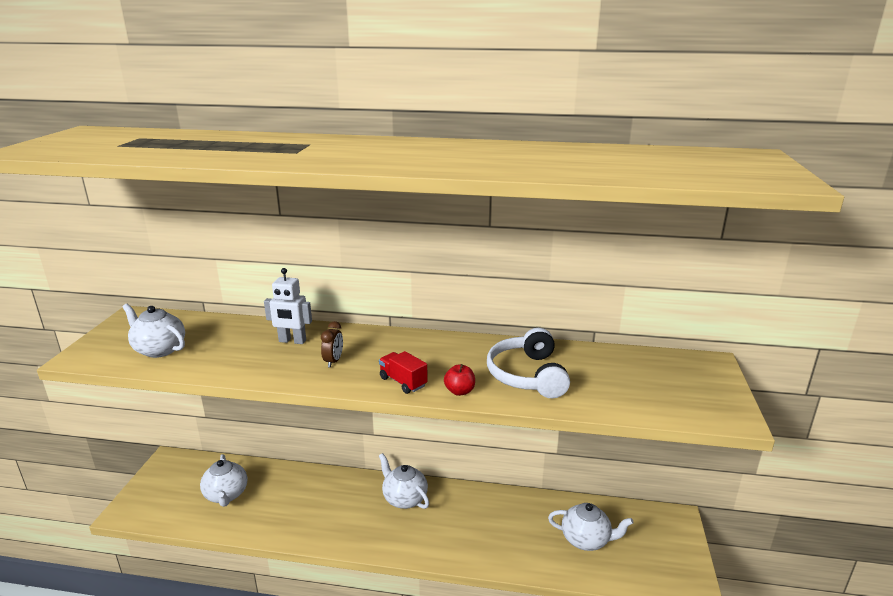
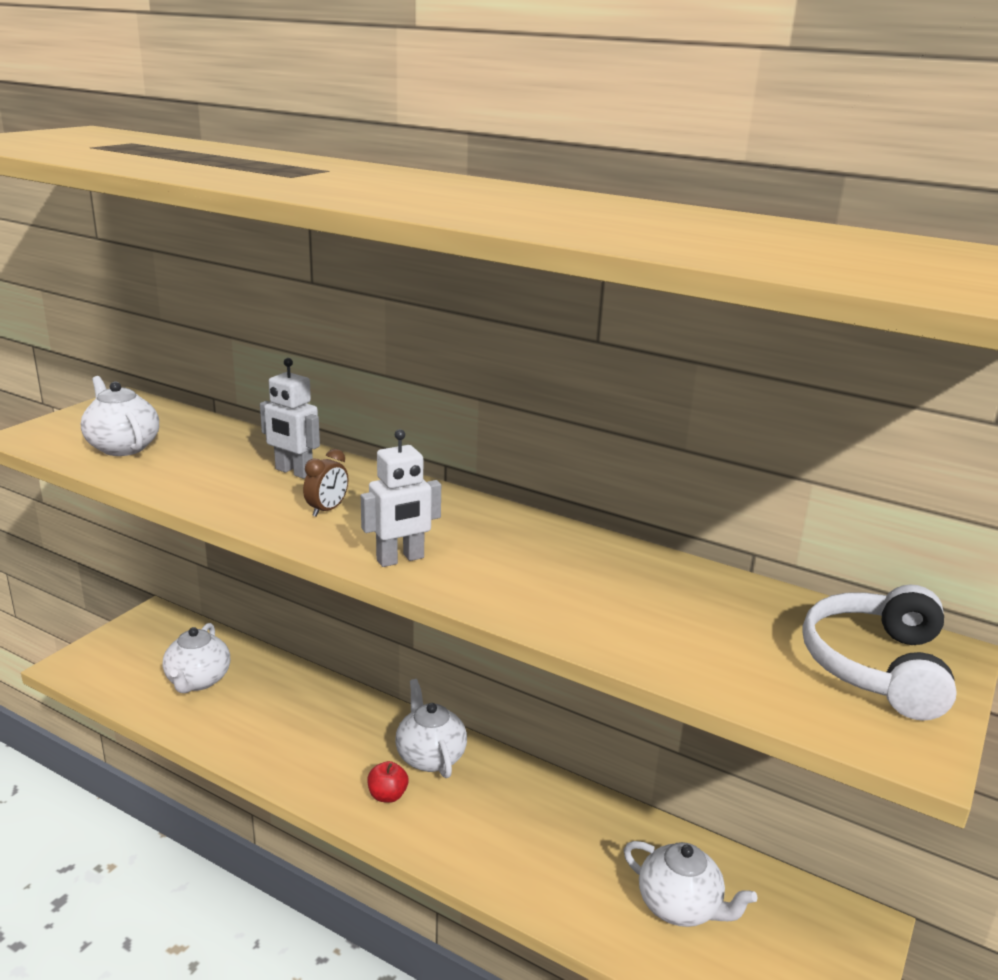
camera: 20 degrees right, 0 degrees up
red truck [379,351,428,394] -> white robot [361,429,441,567]
red apple [444,364,475,396] -> red apple moved to [367,761,408,803]
white headphones [487,328,570,398] -> white headphones moved to [802,585,957,721]

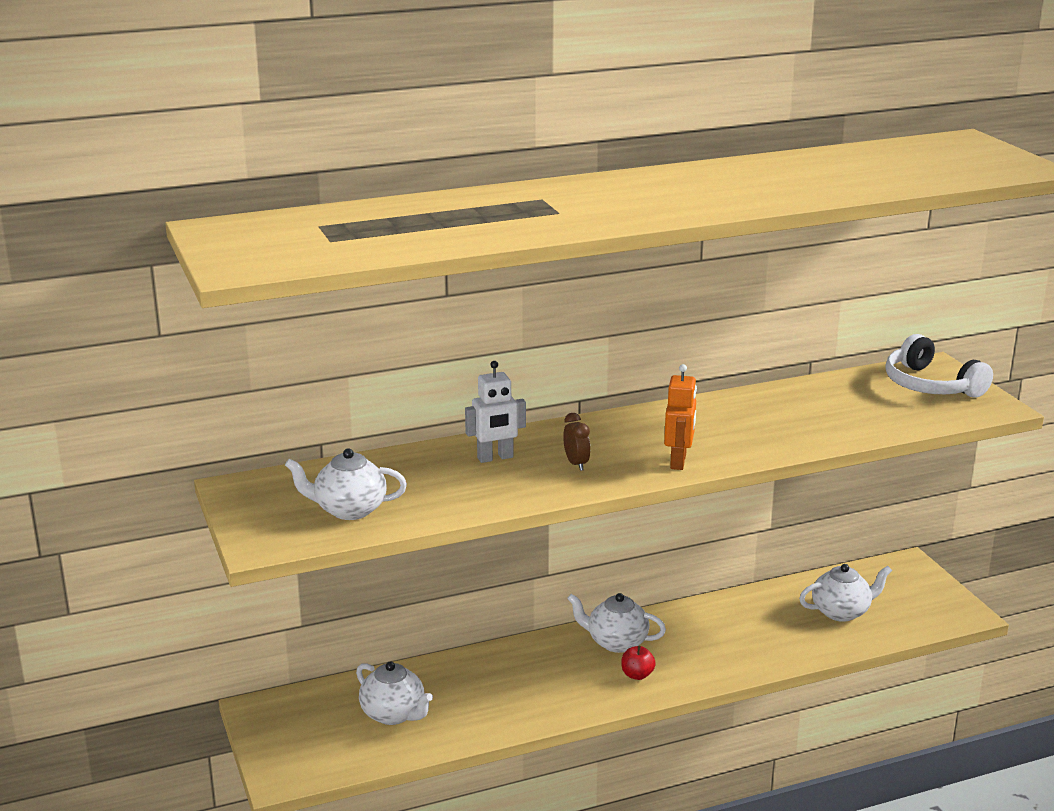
camera: 50 degrees left, 0 degrees up
white robot [361,429,441,567] -> orange robot [664,364,697,470]

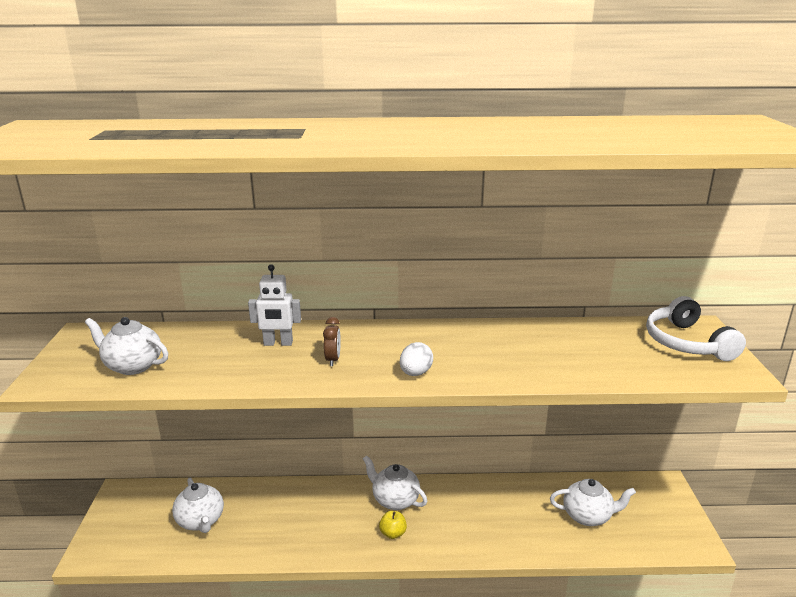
camera: 20 degrees right, 0 degrees up
red apple [621,646,656,680] -> yellow apple [379,511,407,539]
orange robot [664,364,697,470] -> white egg [400,342,433,376]

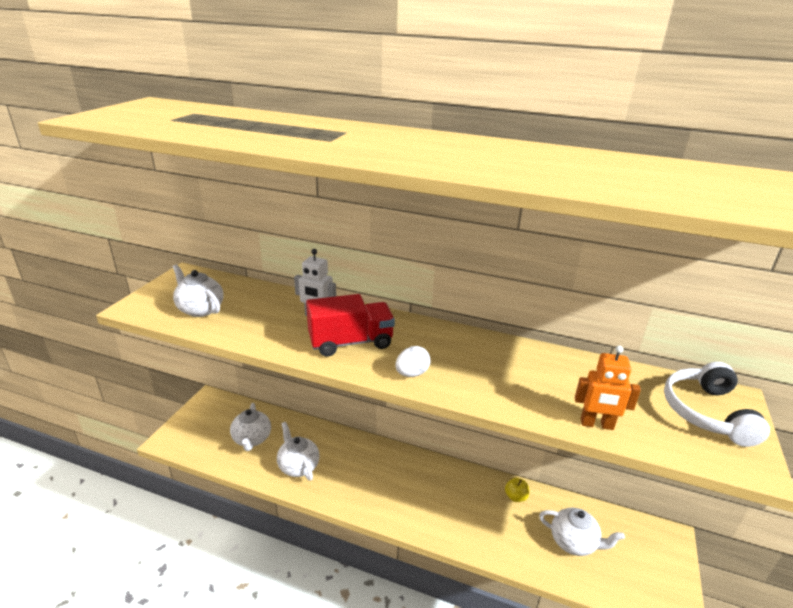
camera: 20 degrees right, 5 degrees up
brown clock [323,317,341,366] -> red truck [306,294,395,357]
white teapot [363,455,427,510] -> white teapot moved to [277,422,320,481]
yellow apple [379,511,407,539] -> yellow apple moved to [505,478,529,502]
none -> orange robot [575,346,641,430]

